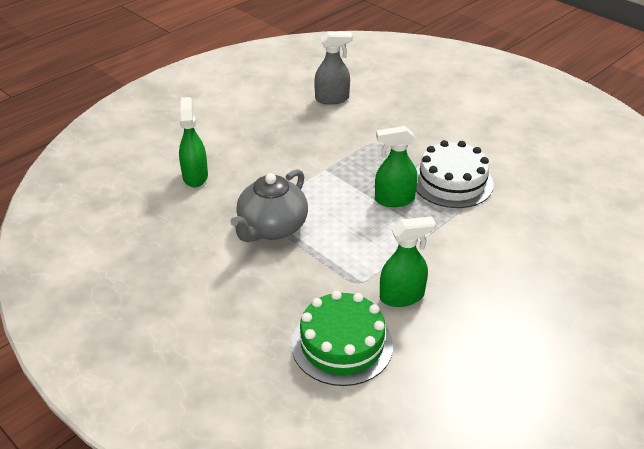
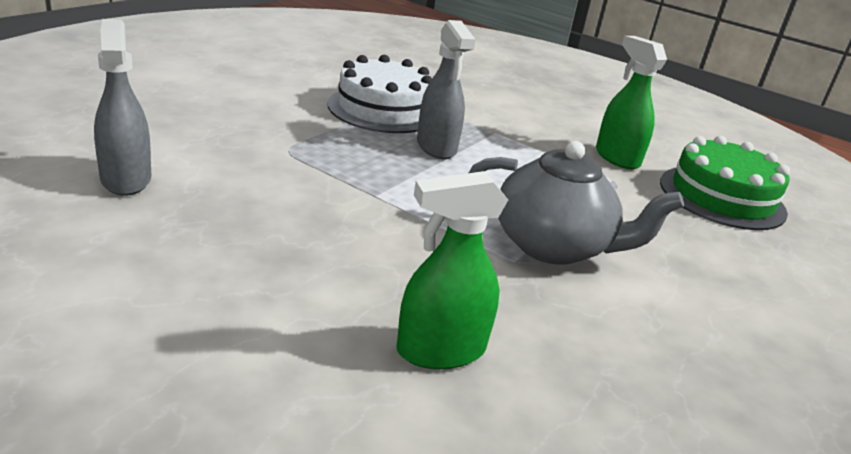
camera: 105 degrees left, 10 degrees down
green spray bottle [375,126,418,207] -> grey spray bottle [417,20,476,159]

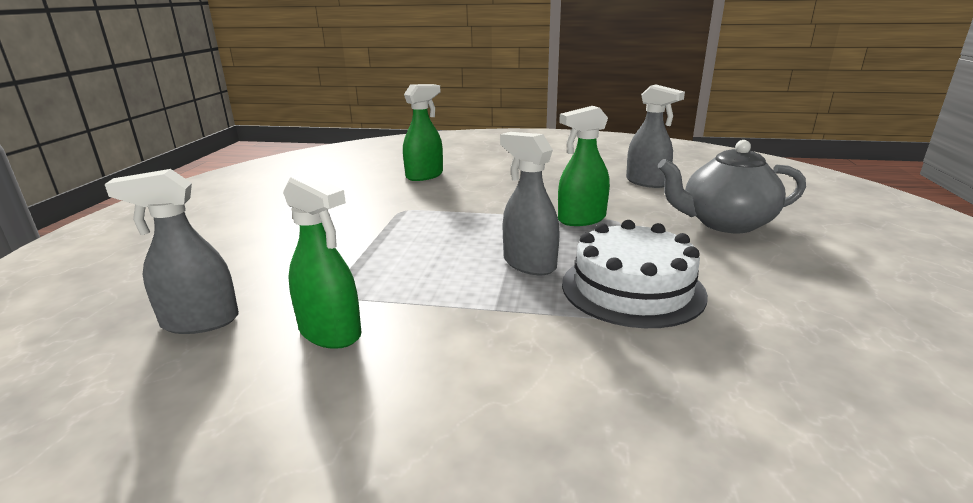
camera: 160 degrees right, 5 degrees down
grey teapot [469,141,684,265] -> grey teapot moved to [658,140,806,233]
green cake [660,136,790,230] -> grey spray bottle [105,169,239,334]
none -> green spray bottle [558,106,610,226]

